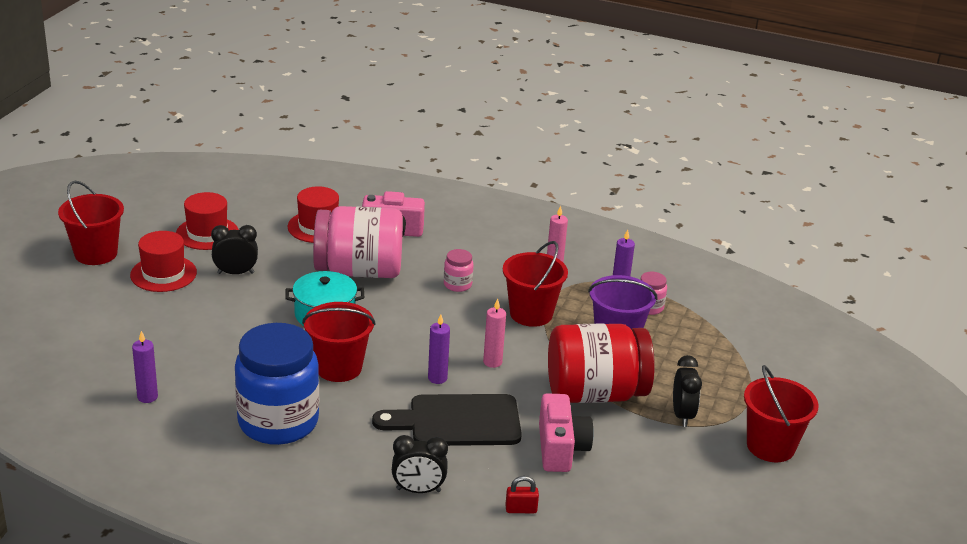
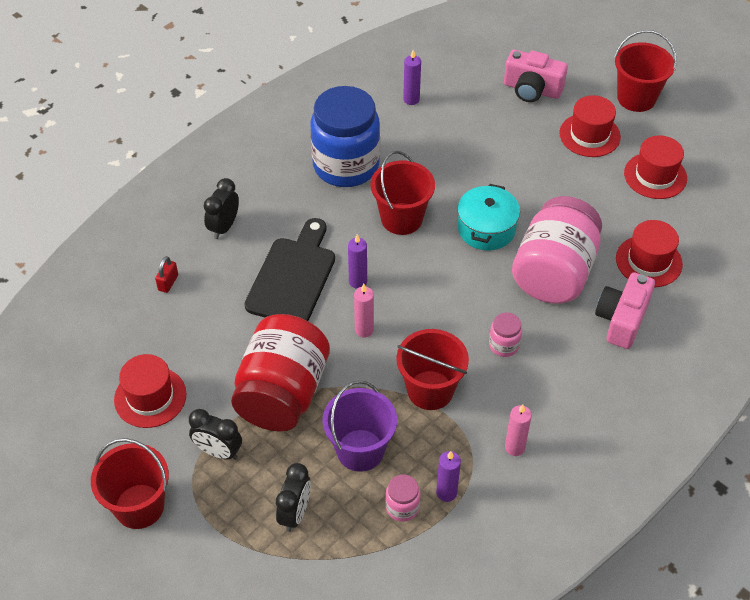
camera: 115 degrees right, 20 degrees up
black clock [211,225,258,274] -> black clock moved to [276,463,311,532]
pink camera [539,393,594,472] -> pink camera moved to [504,50,568,102]
none -> red hat [114,354,186,428]

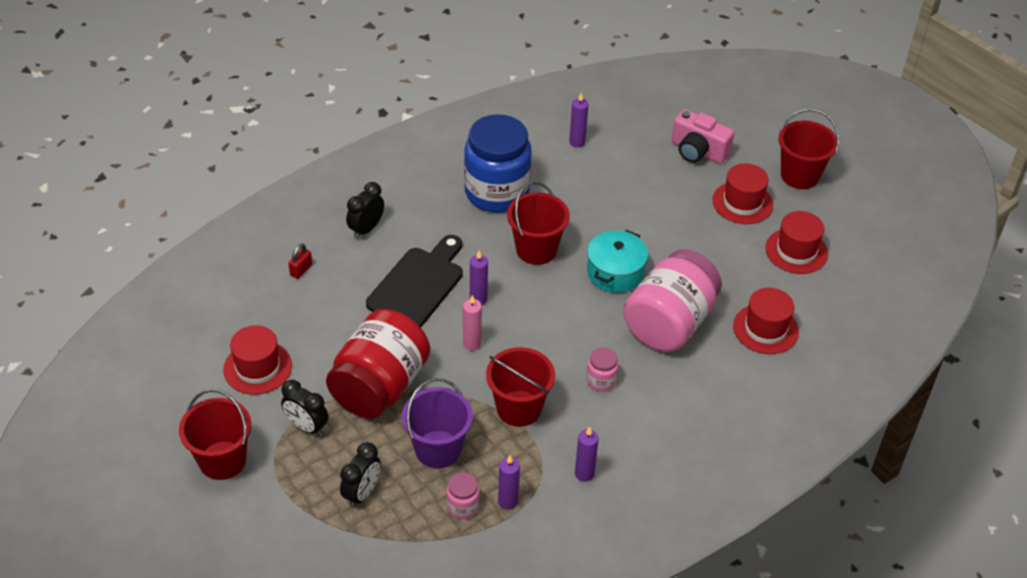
camera: 10 degrees right, 5 degrees down
pink candle [505,404,532,456] -> purple candle [575,427,599,482]
pink camera [595,272,655,349] -> none

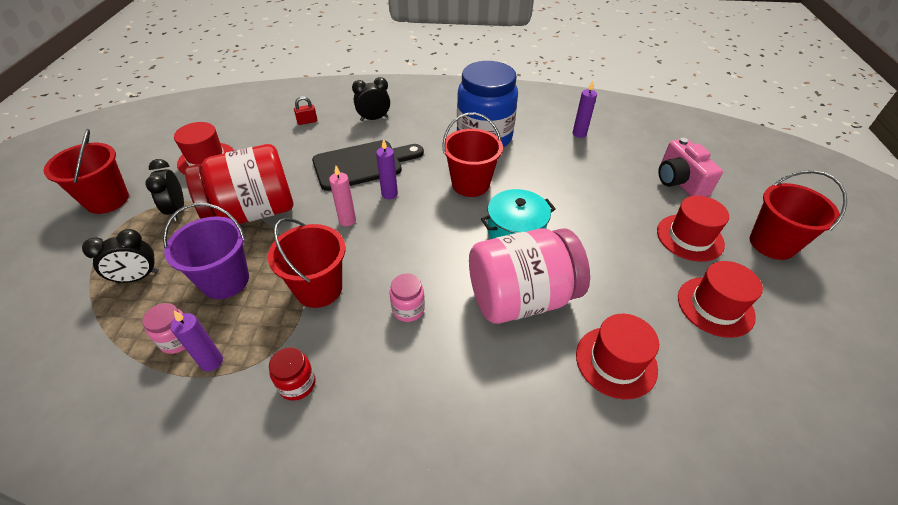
camera: 40 degrees right, 0 degrees up
purple candle [575,427,599,482] -> red jar [269,347,316,401]

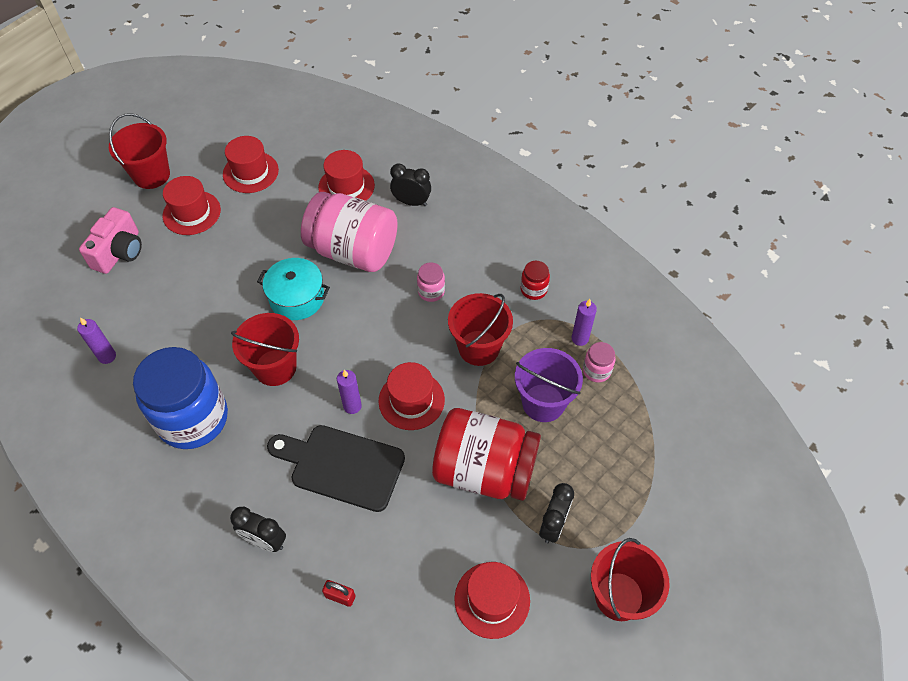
camera: 140 degrees left, 10 degrees up
black clock [82,229,159,284] -> black clock moved to [390,163,431,206]
pink candle [329,166,356,226] -> red hat [378,362,445,430]

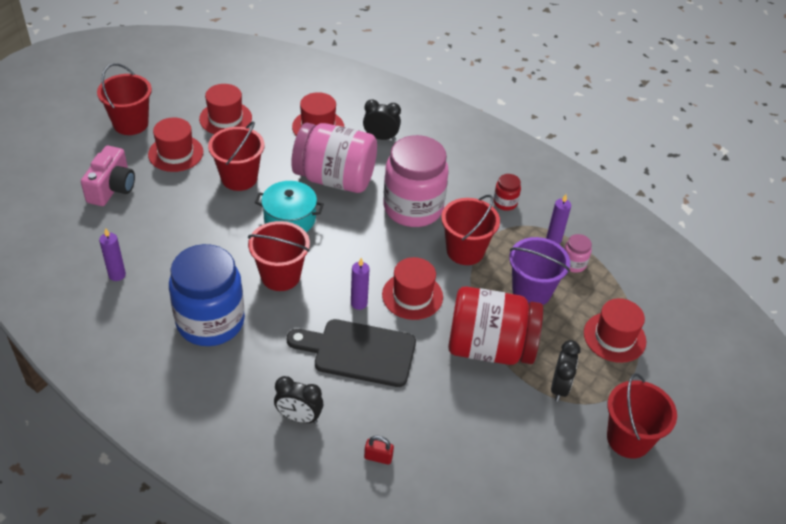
camera: 10 degrees left, 10 degrees down
pink jar [417,262,445,302] -> pink jar [383,135,449,227], size x2.41
red hat [454,562,530,639] -> red hat moved to [584,298,646,363]
none -> red bucket [208,121,265,191]

